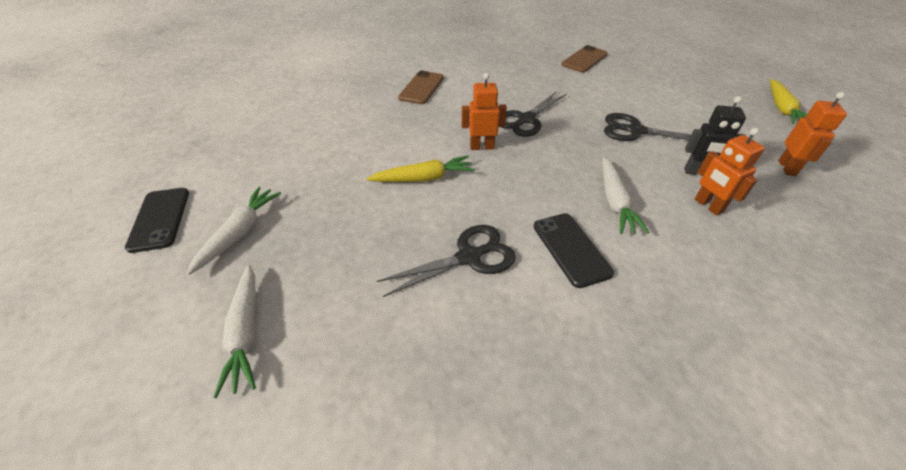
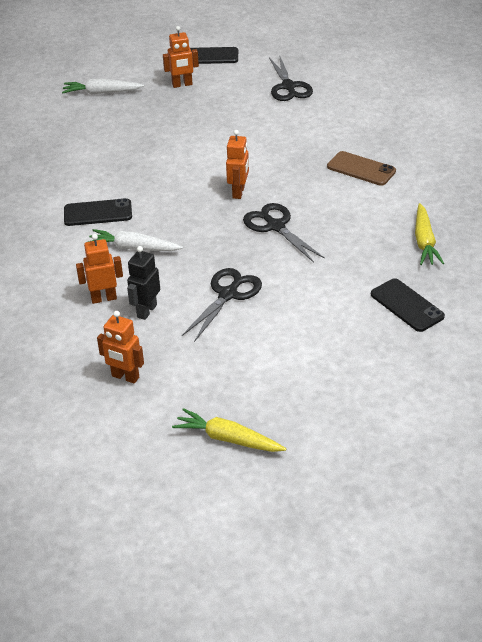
camera: 105 degrees right, 5 degrees down
white carrot [186,187,281,275] -> orange robot [163,26,199,88]
yellow carrot [366,156,475,182] -> yellow carrot moved to [415,203,444,265]
black scissors [377,225,516,297] -> black scissors moved to [269,55,313,101]
brown phone [561,45,608,72] -> black phone [371,278,445,332]

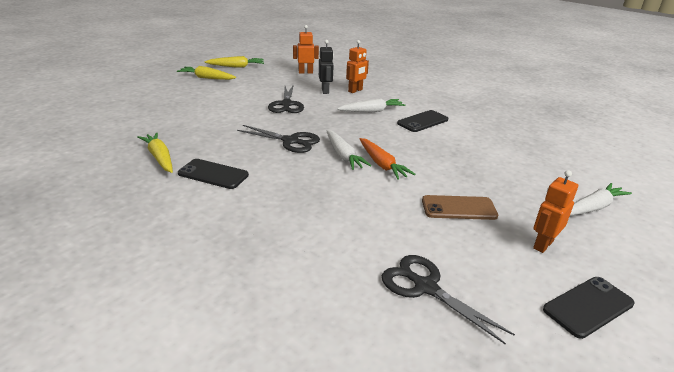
camera: 145 degrees right, 10 degrees down
orange robot [226,130,249,199] -> white carrot [326,130,371,170]
brown phone [327,151,396,186] -> brown phone moved to [422,195,498,220]
black phone [371,278,445,332] -> black phone moved to [178,159,249,189]
none -> yellow carrot [177,66,236,80]
none -> orange carrot [360,138,415,180]

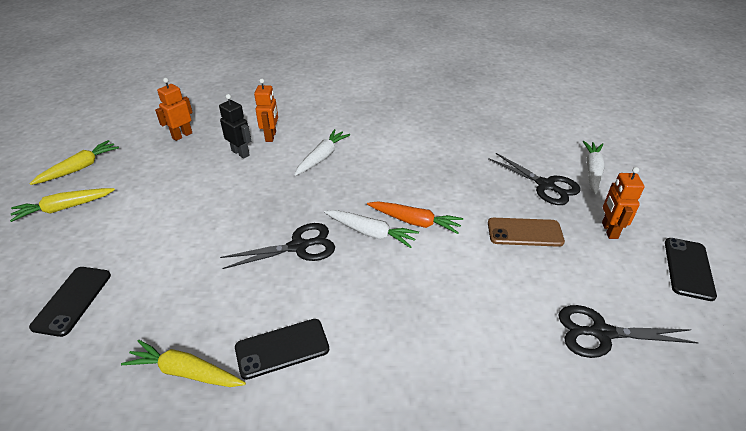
camera: 40 degrees left, 10 degrees up
black scissors [268,84,304,113] -> black scissors moved to [488,153,581,205]
black phone [397,110,448,132] -> black phone moved to [29,267,111,337]
brown phone [422,195,498,220] -> brown phone turned 45 degrees clockwise [488,218,565,247]

